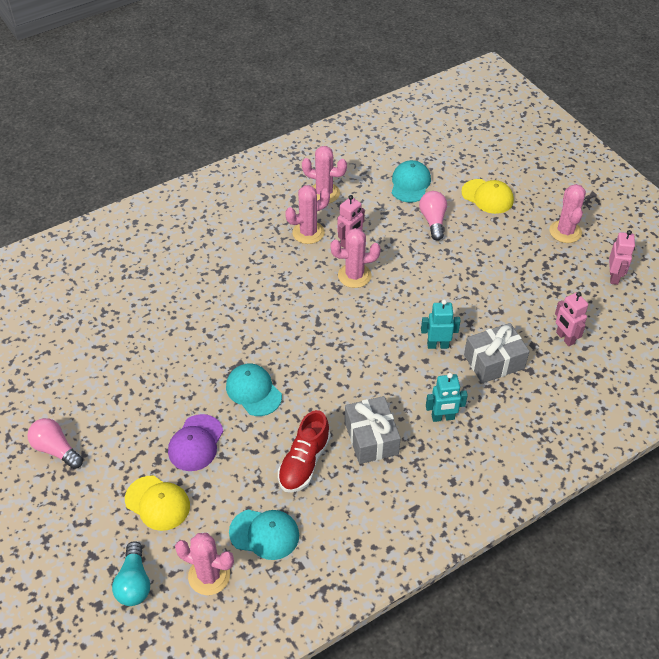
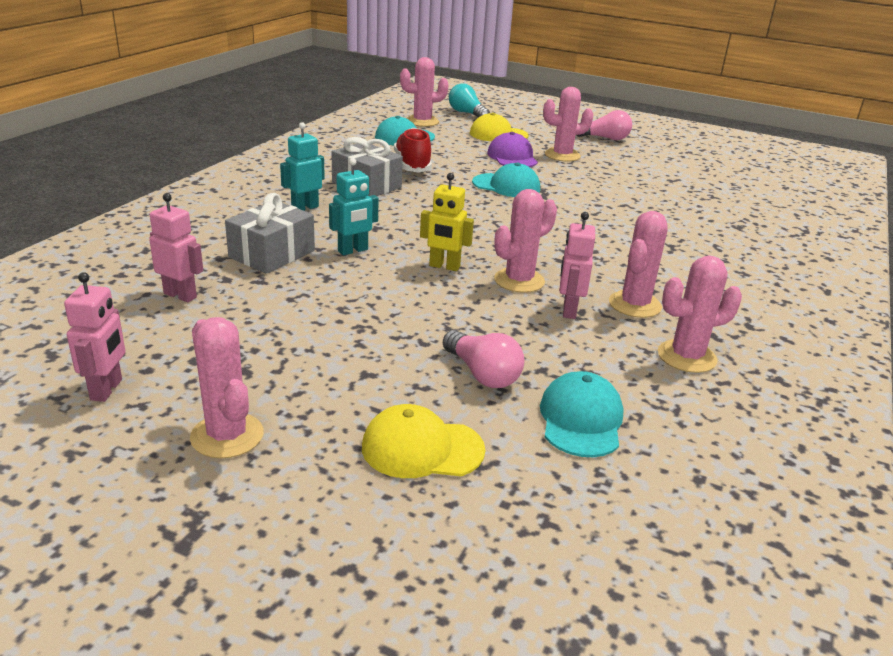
camera: 145 degrees right, 20 degrees down
turquoise cap [392,160,431,203] -> turquoise cap turned 150 degrees counterclockwise [540,371,624,457]
pink robot [609,230,635,285] -> pink robot turned 150 degrees counterclockwise [64,272,125,402]
none -> yellow robot [420,173,474,271]
none -> pink cactus [543,87,594,161]

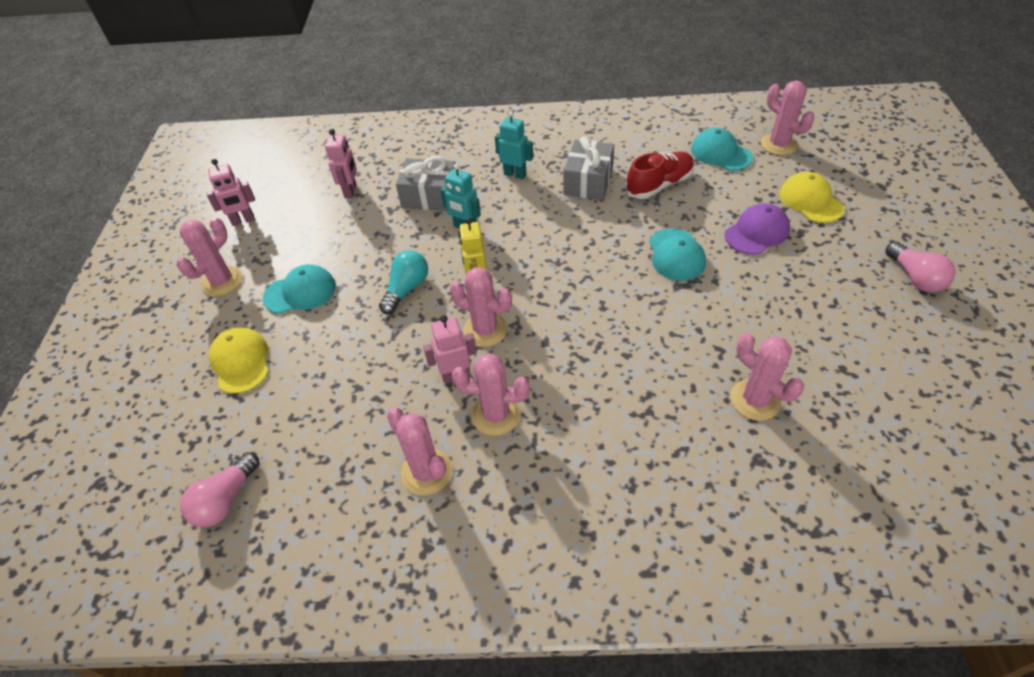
camera: 70 degrees right, 20 degrees up
pink light bulb [443,330,525,388] -> pink light bulb moved to [180,452,260,527]
turquoise light bulb [449,83,490,117] -> turquoise light bulb moved to [379,250,428,314]
turquoise cap [540,371,624,457] -> turquoise cap moved to [263,264,336,314]
pink cactus [543,87,594,161] -> pink cactus moved to [730,333,804,421]

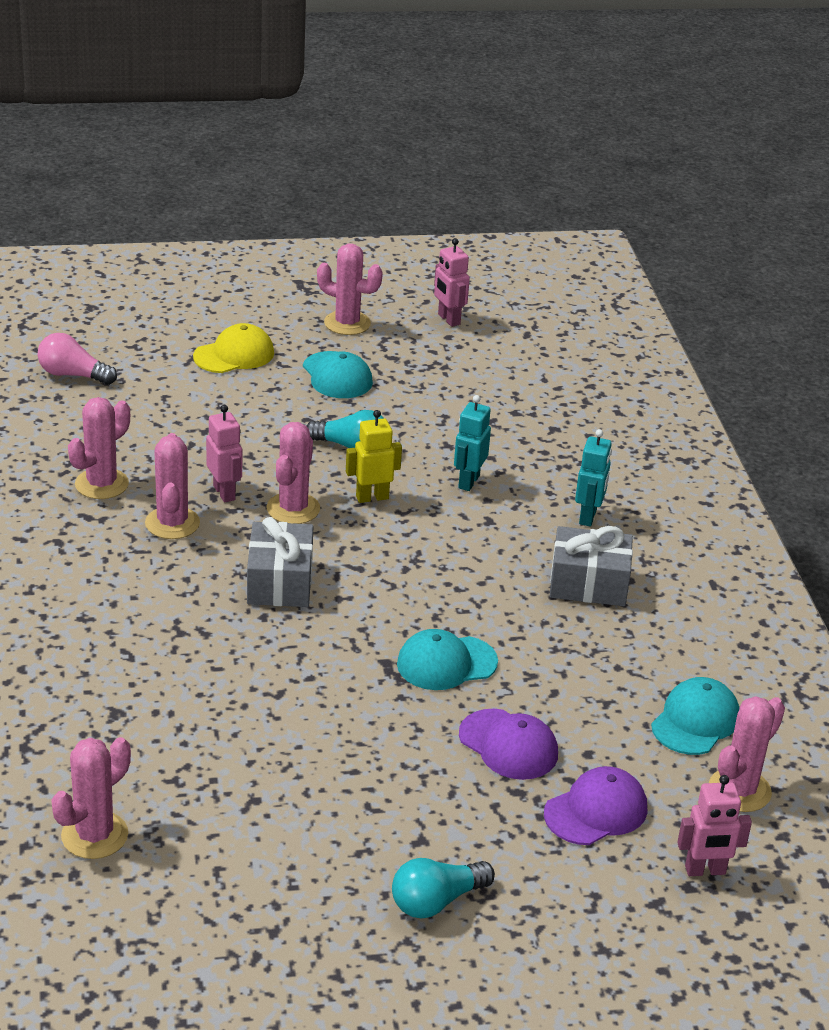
camera: 75 degrees right, 15 degrees down
pink robot [325,129,357,198] -> pink robot moved to [677,775,752,876]
grey gift [396,156,456,211] -> grey gift moved to [247,517,313,607]
red shoe [626,152,694,199] -> none
pink cactus [730,333,804,421] -> pink cactus moved to [51,737,131,859]
yellow cap [780,172,844,223] -> purple cap [544,766,647,845]
pink light bulb [885,241,955,292] -> turquoise light bulb [392,858,495,918]

